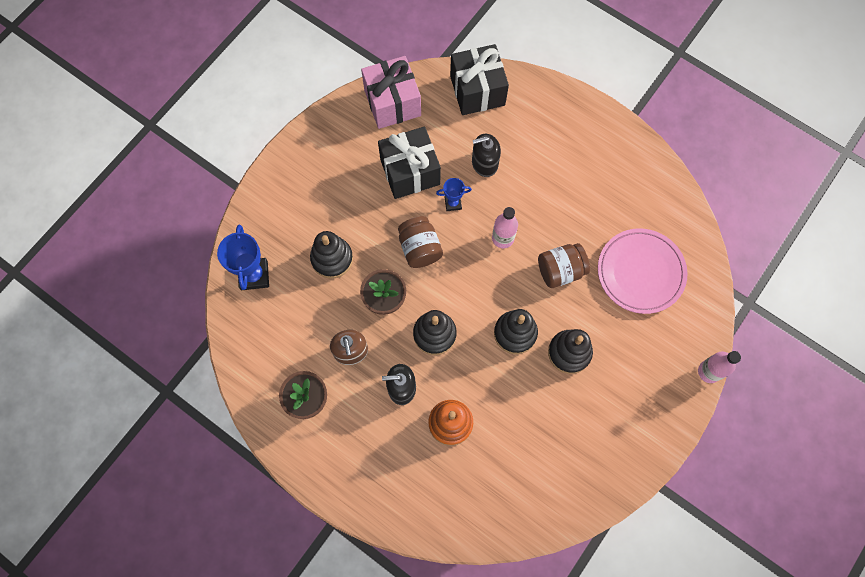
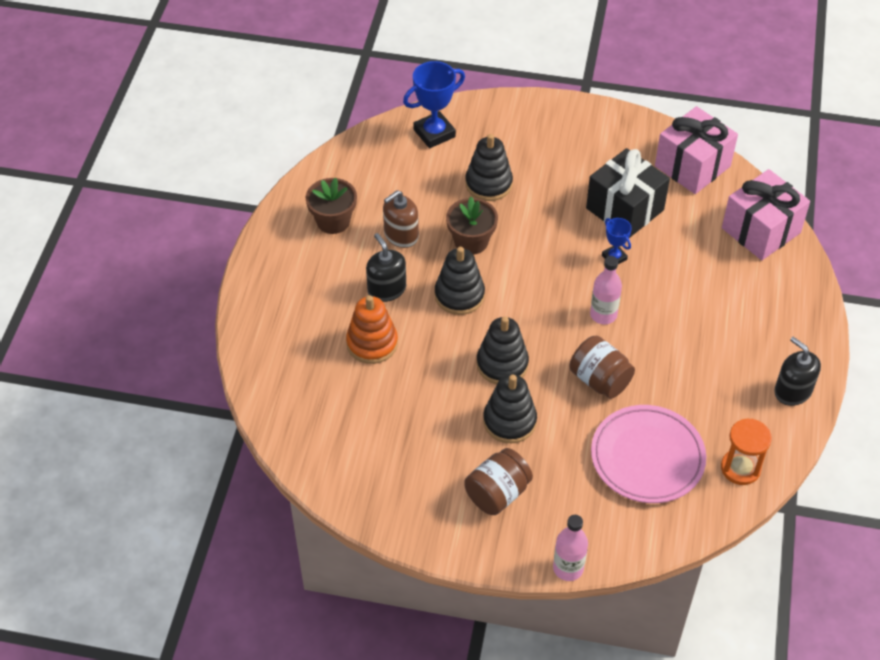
camera: 65 degrees right, 20 degrees down
brown jar [398,216,443,268] -> brown jar moved to [464,448,533,515]
black gift [450,44,509,115] -> pink gift [722,169,810,260]
black soap dispenser [472,134,501,177] -> black soap dispenser moved to [774,337,821,406]
none -> orange hourglass [721,419,772,485]

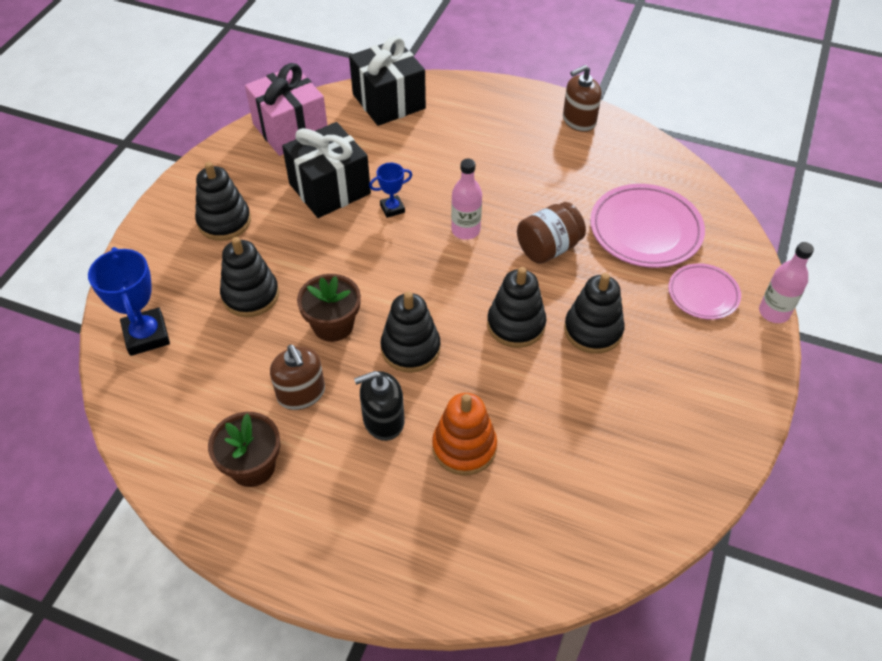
camera: 80 degrees left, 0 degrees up
brown jar [464,448,533,515] -> none
orange hourglass [721,419,772,485] -> none
pink gift [722,169,810,260] -> black gift [349,36,426,126]
black soap dispenser [774,337,821,406] -> brown soap dispenser [563,65,602,132]
none -> black stacking toy [195,162,251,241]
none -> pink plate [668,263,741,320]

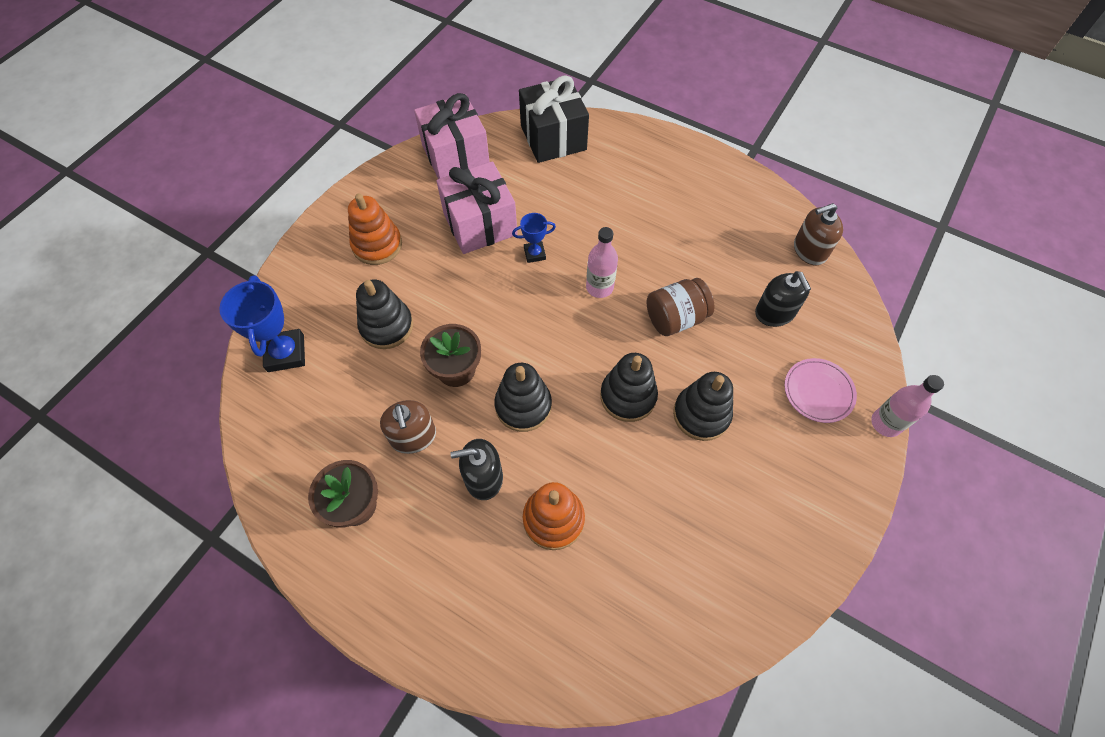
camera: 10 degrees right, 10 degrees up
black stacking toy [195,162,251,241] -> orange stacking toy [348,193,402,265]
black gift [282,122,371,218] -> pink gift [437,161,518,254]
brown soap dispenser [563,65,602,132] -> brown soap dispenser moved to [794,203,843,265]
pink plate [590,184,705,268] -> black soap dispenser [755,271,811,327]

